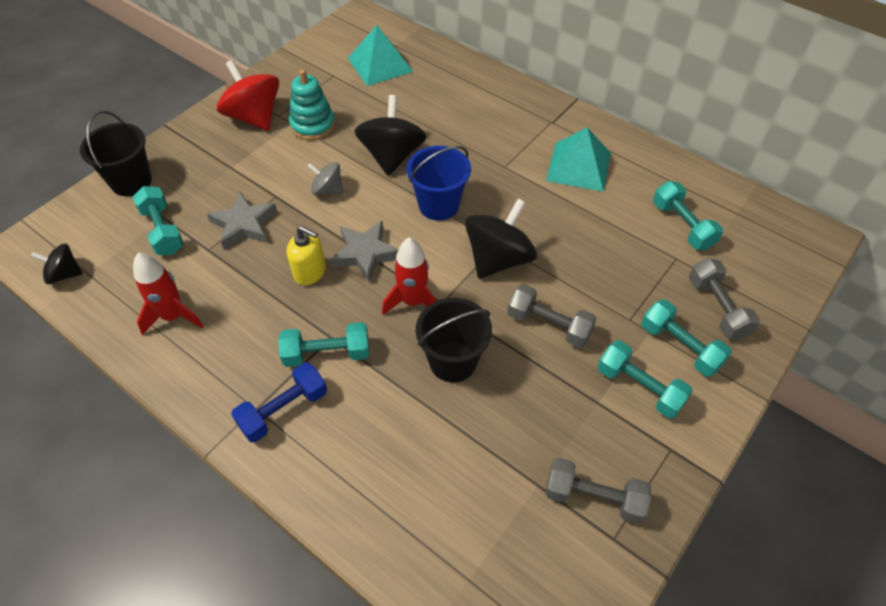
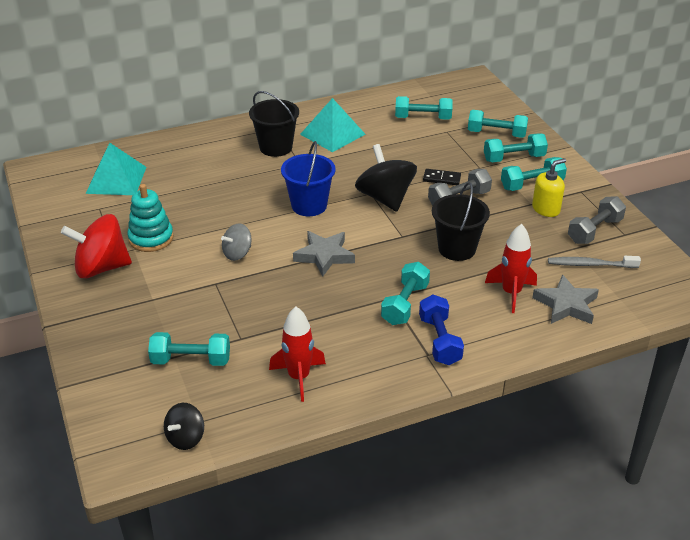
camera: 60 degrees left, 15 degrees down
black bucket [80,111,152,196] -> black bucket moved to [249,91,299,157]
grey star [207,192,277,250] -> grey star moved to [532,274,599,324]
yellow soap dispenser [287,226,326,285] -> yellow soap dispenser moved to [532,158,566,217]
black spinning top [354,95,427,176] -> none
red rocket [382,237,436,315] -> red rocket moved to [485,224,537,313]
grey dumbbell [689,258,760,340] -> turquoise dumbbell [468,110,528,138]
none -> black domino [423,169,461,185]
none -> grey toothbrush [548,256,641,268]

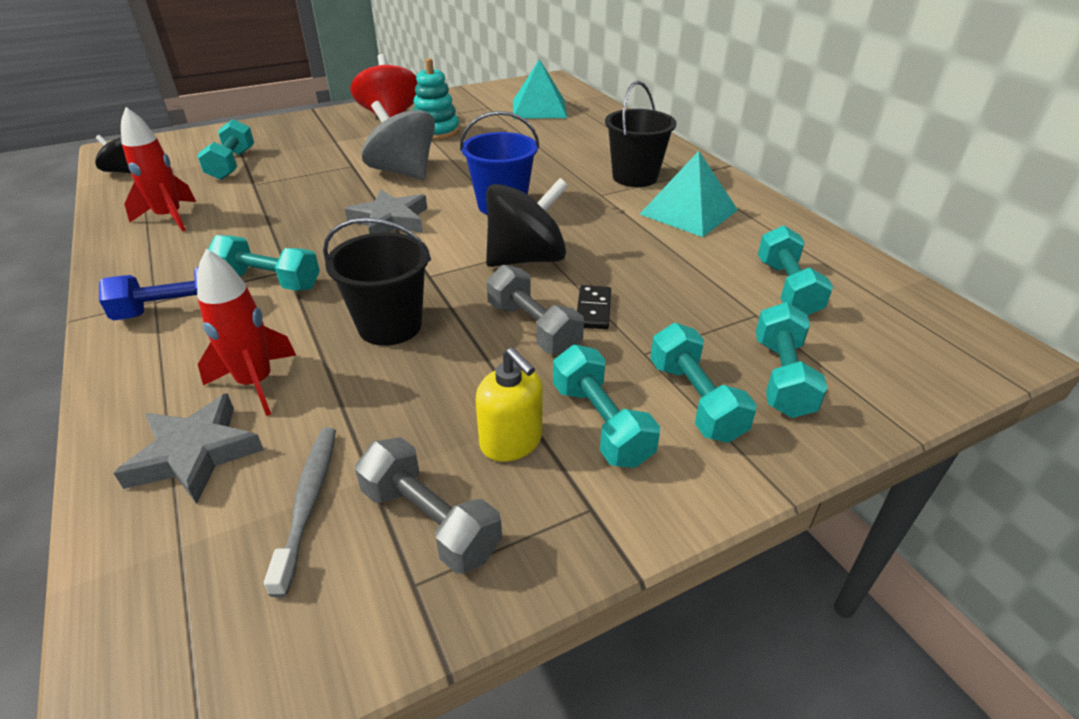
camera: 85 degrees right, 0 degrees up
grey spinning top [221,223,252,261] -> grey spinning top [362,101,435,180], size x1.82

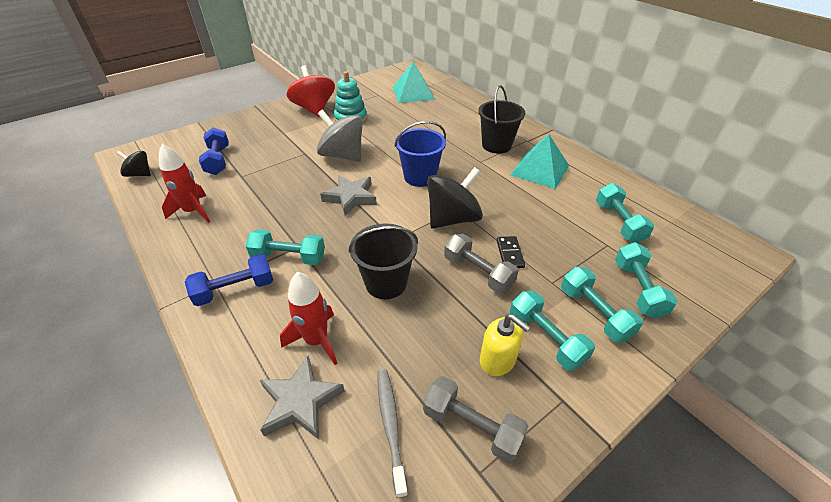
camera: 10 degrees left, 5 degrees up
turquoise dumbbell [197,119,254,180] -> blue dumbbell [199,127,229,175]

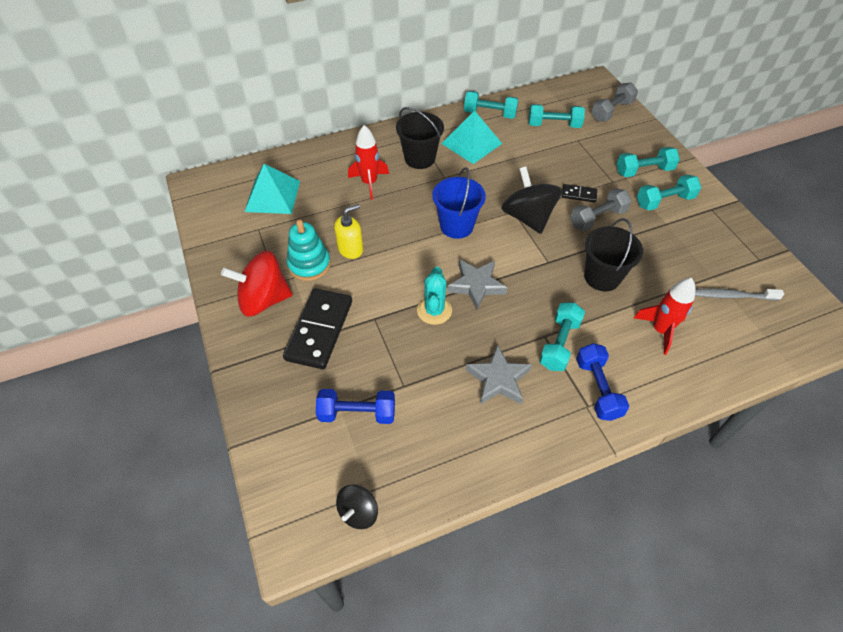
camera: 75 degrees left, 10 degrees up
red rocket [159,144,210,223] -> red rocket moved to [348,125,389,200]
grey star [260,356,345,439] -> grey star moved to [466,344,532,405]
grey spinning top [317,110,363,162] -> none
grey dumbbell [423,376,529,463] -> grey dumbbell moved to [591,82,638,121]
yellow soap dispenser [480,314,531,376] -> yellow soap dispenser moved to [334,204,363,259]
turquoise dumbbell [615,242,677,319] -> turquoise dumbbell moved to [464,91,518,119]
none -> black domino [283,288,352,369]
none -> turquoise cactus [417,267,452,325]

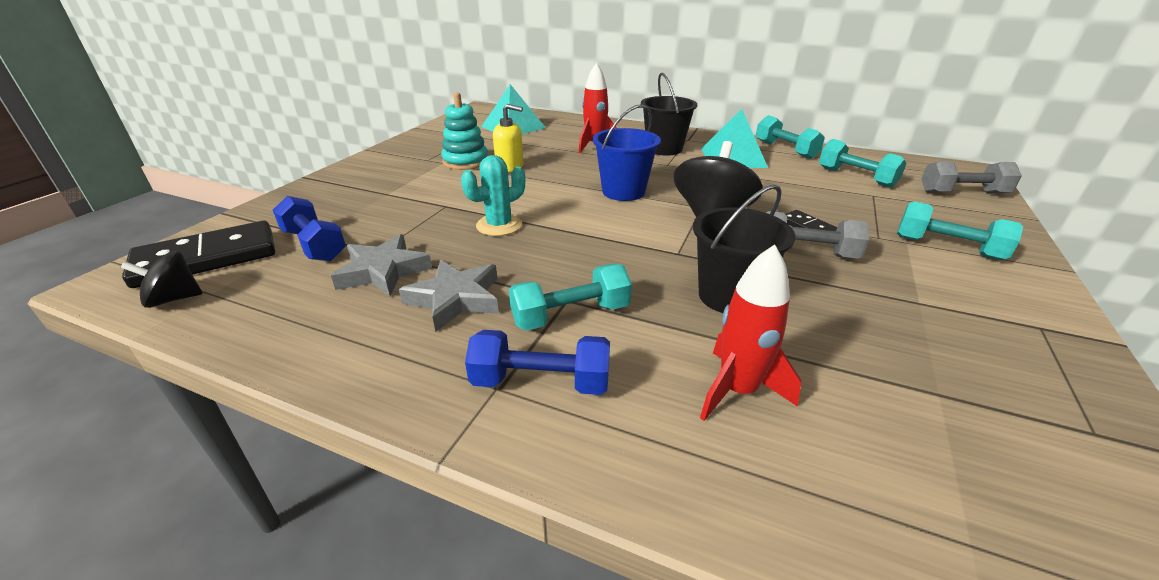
camera: 45 degrees right, 20 degrees down
red spinning top [221,250,293,316] -> none
black domino [283,288,352,369] -> black domino moved to [122,221,275,288]
grey star [447,259,508,310] -> grey star moved to [331,234,432,296]
blue dumbbell [576,343,629,421] -> blue dumbbell turned 60 degrees clockwise [465,330,610,395]
turquoise dumbbell [637,174,701,211] -> none
grey toothbrush [695,288,784,301] -> none

